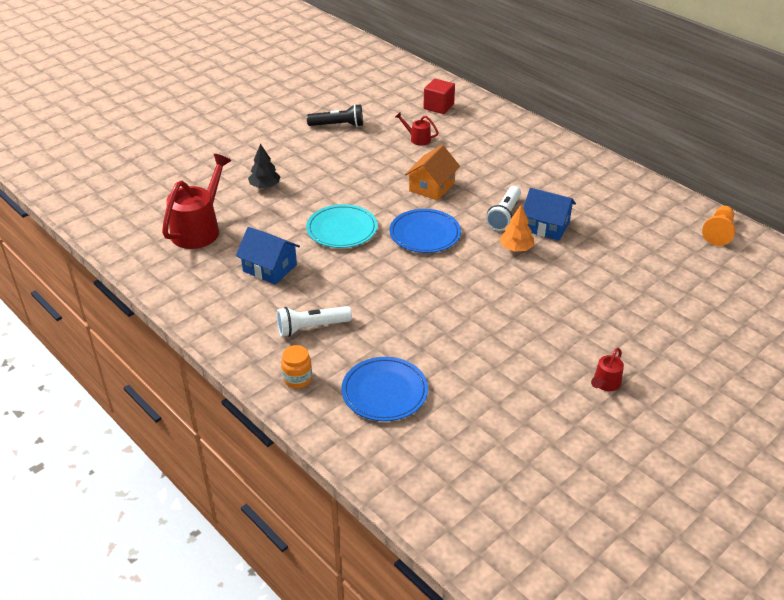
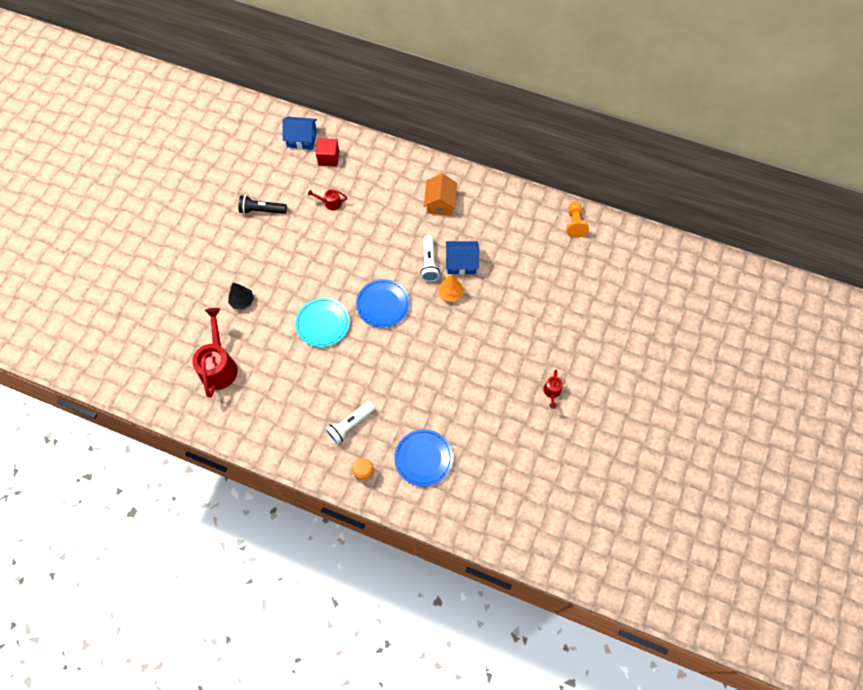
camera: 25 degrees left, 25 degrees up
blue house [236,227,300,285] -> blue house moved to [282,117,317,150]
black flashlight [307,104,363,127] -> black flashlight turned 150 degrees counterclockwise [238,195,287,214]
orange house [405,145,460,201] -> orange house moved to [424,173,457,215]

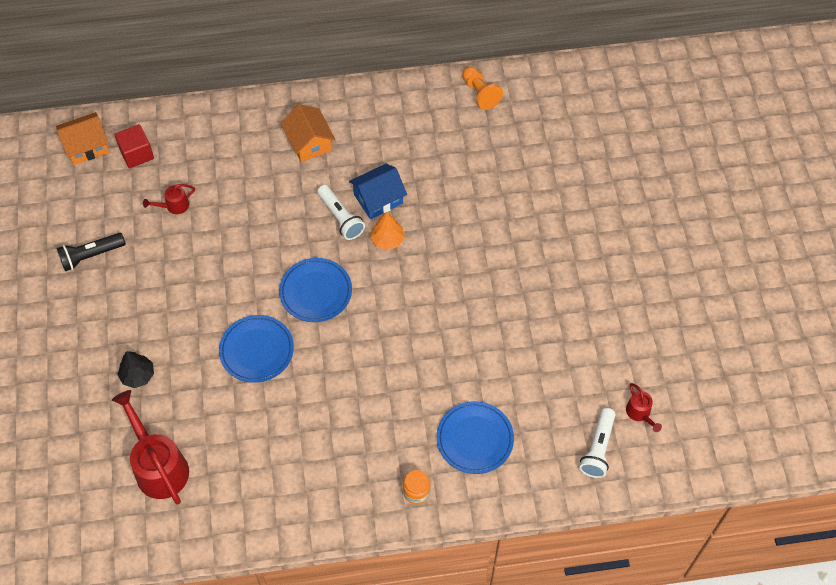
camera: 30 degrees left, 5 degrees down
blue house [282,117,317,150] -> orange house [56,112,109,165]
turquoise plate [295,298,350,347] -> blue plate [219,315,294,383]
white flashlight [325,401,375,444] -> white flashlight moved to [579,408,616,478]
red watering can [543,369,563,409] -> red watering can moved to [626,383,662,432]

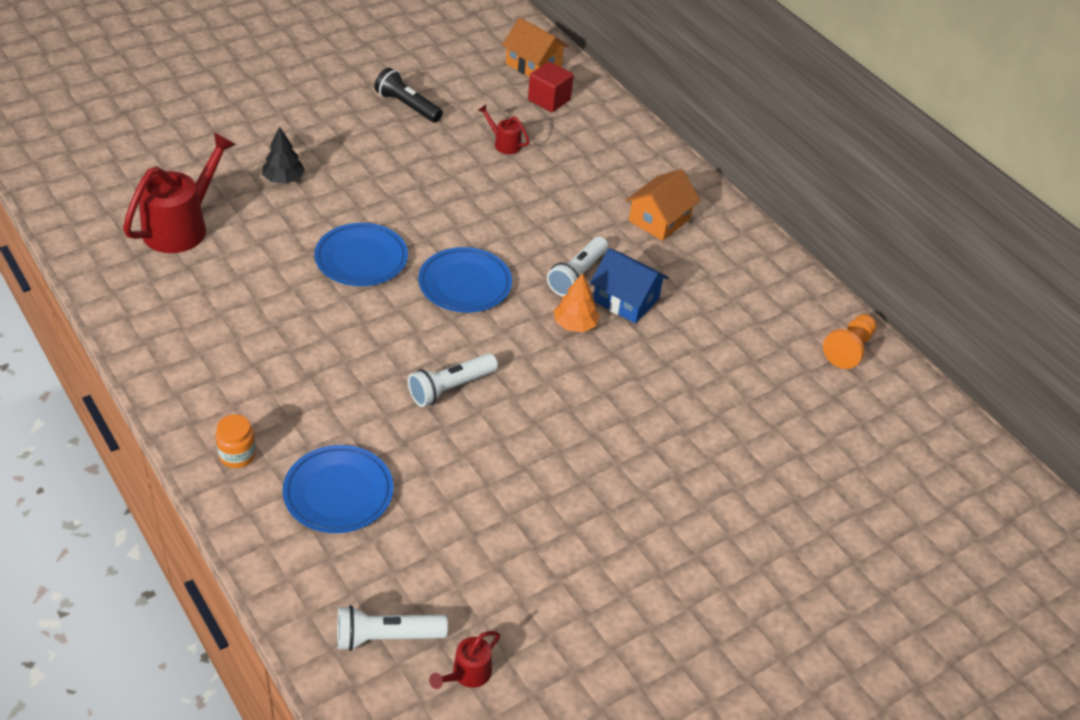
camera: 60 degrees right, 15 degrees down
none -> white flashlight [408,353,498,407]

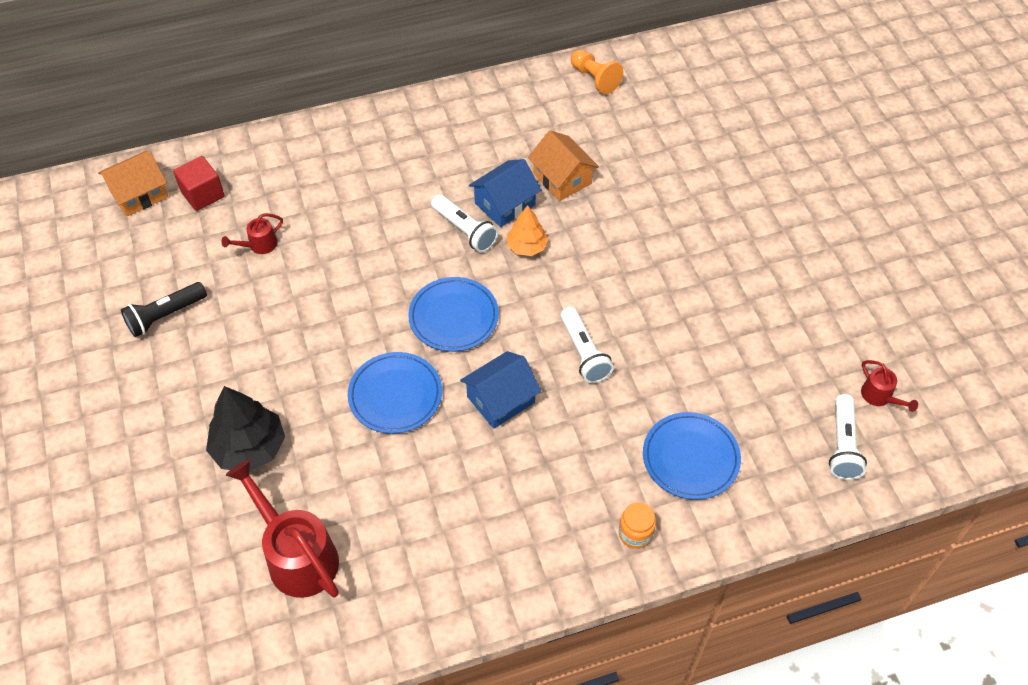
camera: 70 degrees left, 10 degrees up
black tree [262,127,305,184] -> black tree [206,386,285,472], size x1.65
orange house [626,169,700,241] -> orange house moved to [528,131,599,201]
none -> blue house [460,351,541,429]

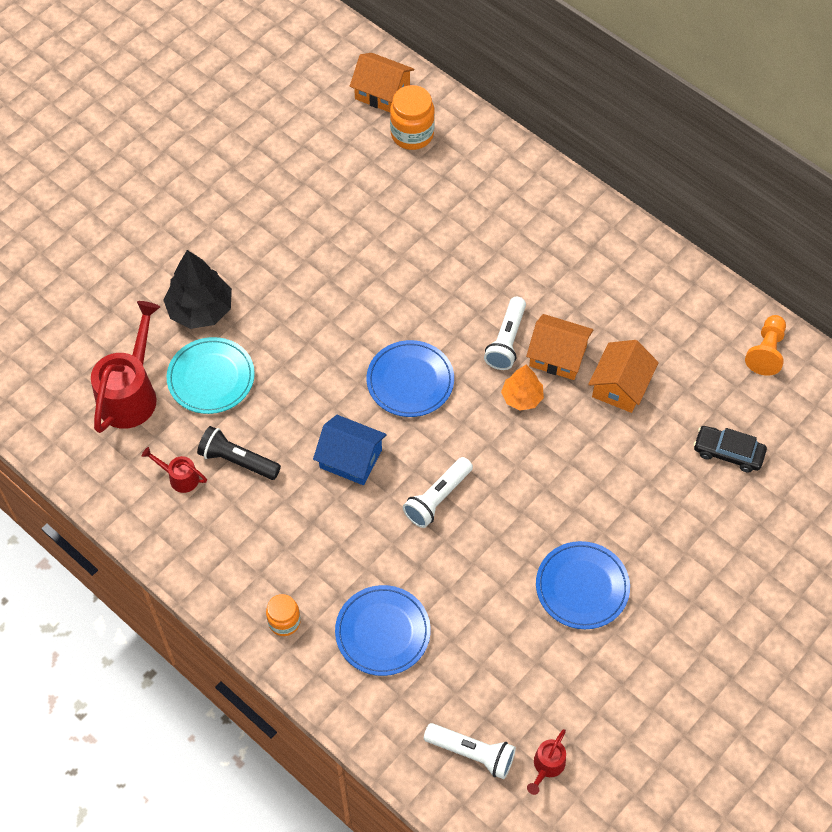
camera: 60 degrees right, 5 degrees up
black flashlight [121,282,207,337] -> black flashlight moved to [197,426,281,480]
red cube [173,156,225,211] -> orange jar [390,85,435,150]
red watering can [221,213,283,254] -> red watering can moved to [142,447,207,493]
blue plate [348,352,442,434] -> blue plate moved to [536,541,630,629]
blue house [469,159,541,227] -> orange house [526,314,593,380]
white flashlight [829,394,867,480] -> white flashlight turned 135 degrees counterclockwise [424,723,516,779]
none -> turquoise plate [167,337,255,414]
none -> black car [694,426,767,472]

